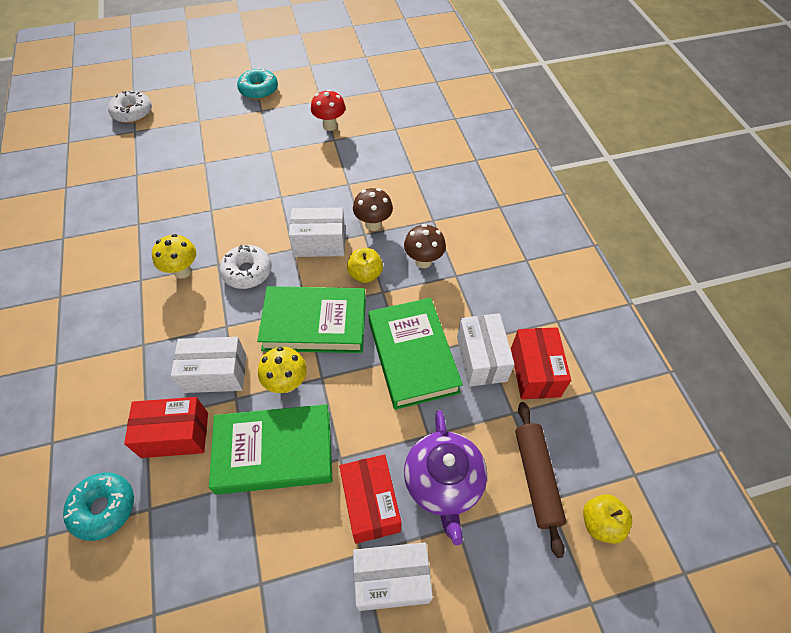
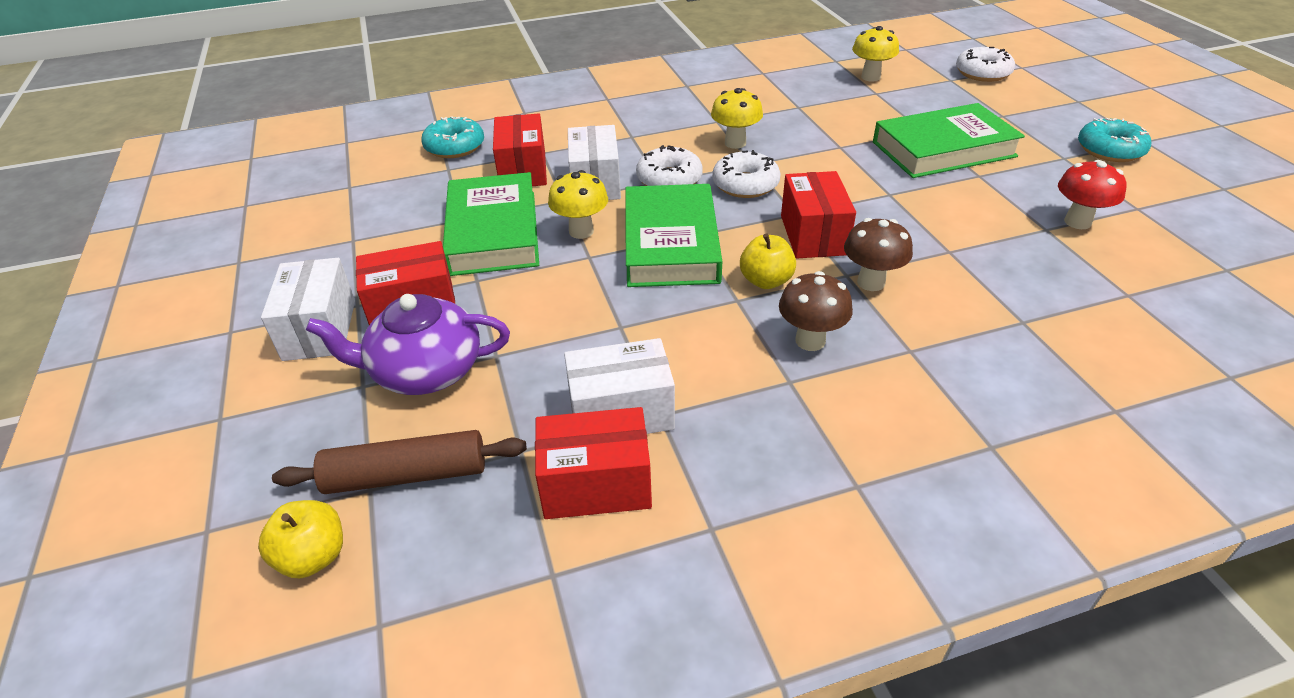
camera: 90 degrees right, 15 degrees down
white box [289,208,345,257] -> red box [781,171,856,258]
green book [368,298,463,410] -> green book moved to [873,103,1025,178]
none -> white donut [636,145,703,186]
none -> yellow mushroom [852,26,899,82]

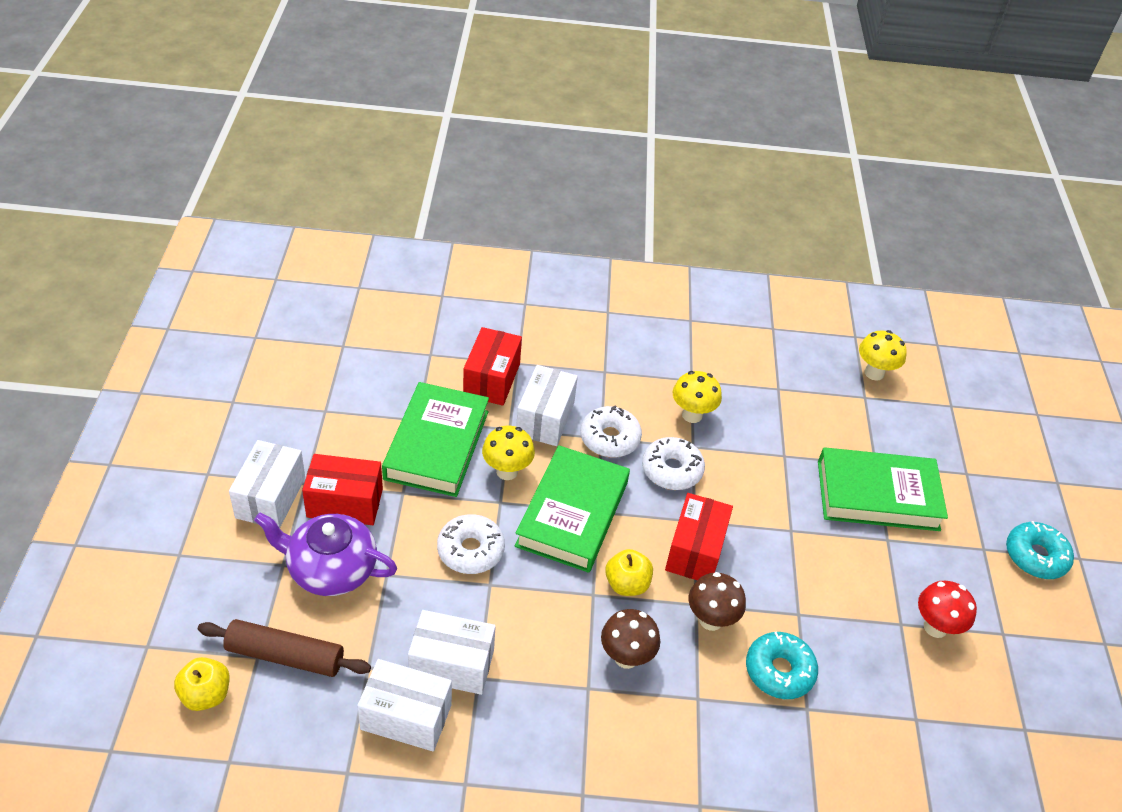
camera: 15 degrees right, 5 degrees up
turquoise donut [421,116,484,158] -> turquoise donut moved to [746,631,818,699]
red box [535,407,652,519] -> white box [357,659,452,752]
white donut [956,47,1015,82] -> white donut moved to [437,514,505,574]

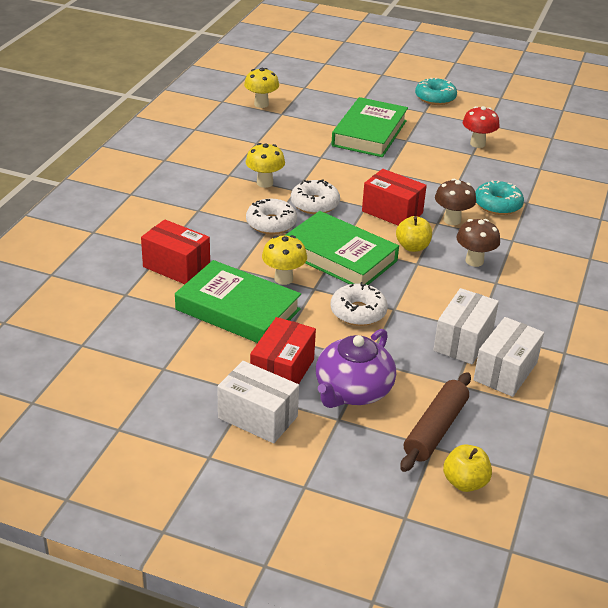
camera: 70 degrees left, 10 degrees down
white box [516,365,578,446] -> none

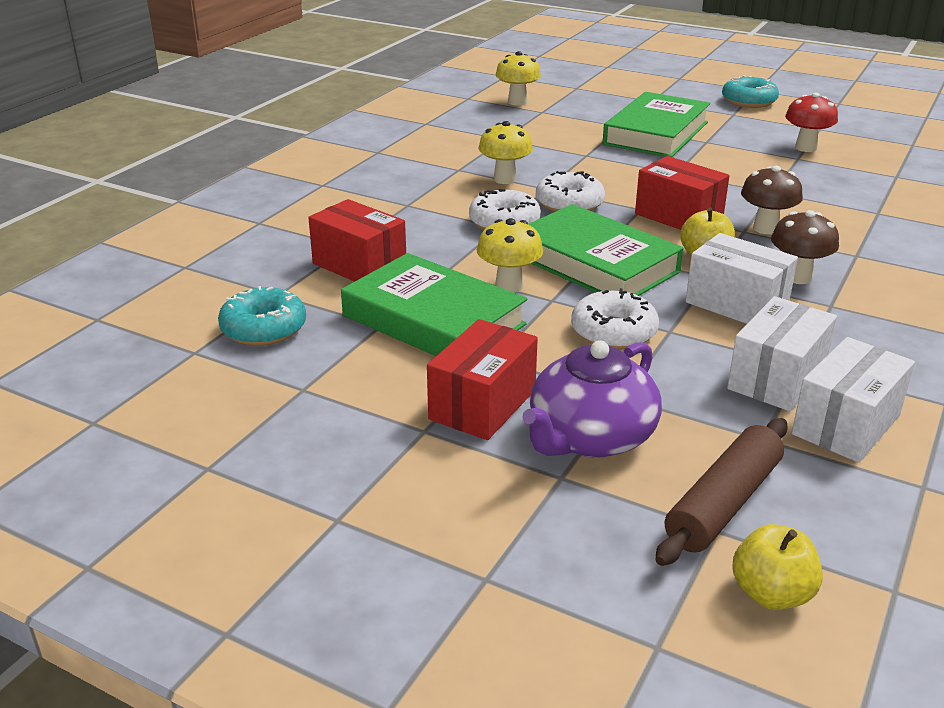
camera: 10 degrees right, 5 degrees down
white box [217,361,299,443] -> white box moved to [686,233,798,324]
turquoise donut [475,181,524,215] -> turquoise donut moved to [218,286,306,346]

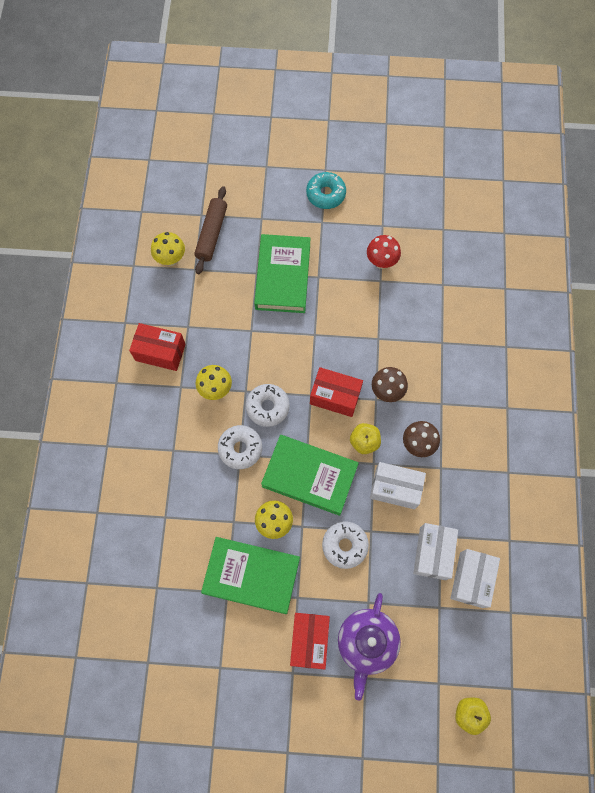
camera: 25 degrees left, 40 degrees up
turquoise donut [218,286,306,346] -> none
red box [308,199,406,282] -> red box moved to [129,323,186,371]
brown rolling pin [655,418,788,566] -> brown rolling pin moved to [194,186,227,274]

